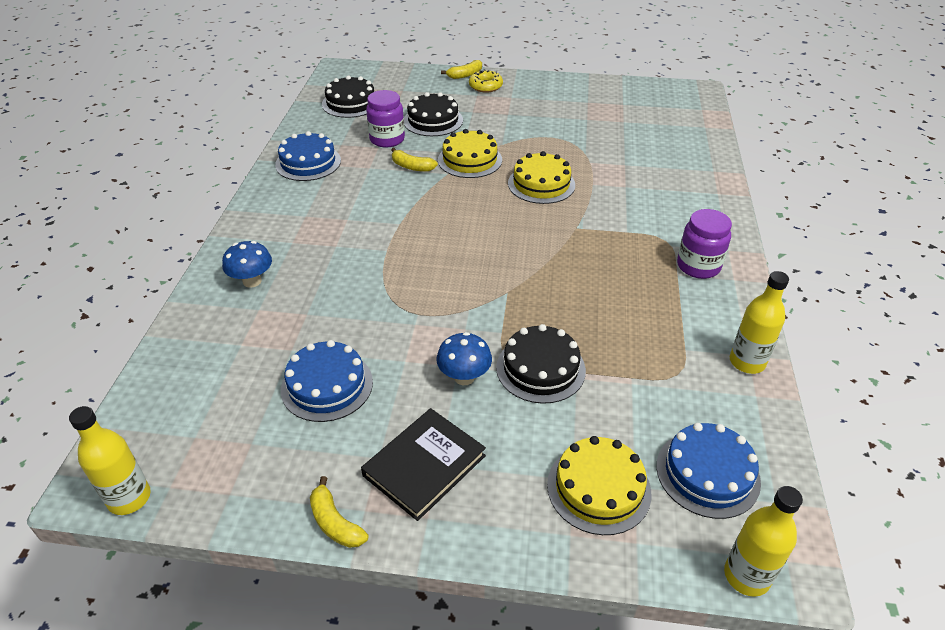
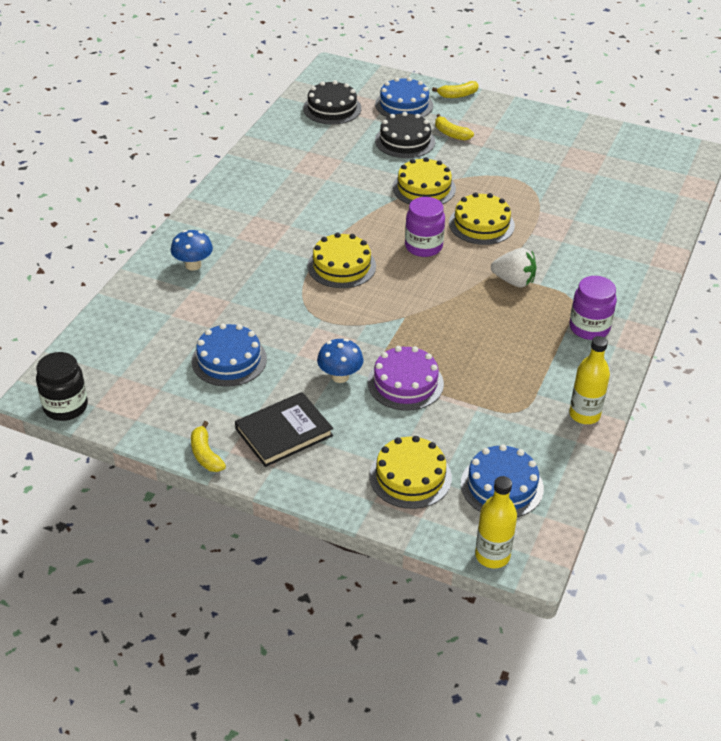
camera: 15 degrees right, 0 degrees up
yellow bottle [69,406,151,515] -> black jar [36,352,88,421]
blue cake [275,131,341,181] -> blue cake moved to [375,77,433,117]
purple jar [366,90,405,148] -> purple jar moved to [405,197,445,257]
yellow banana [392,148,438,172] -> yellow banana moved to [435,114,474,141]
yellow donut [469,69,503,93] -> none
black cake [496,324,586,404] -> purple cake [368,346,444,411]
none -> yellow cake [307,232,376,288]
none -> white strawberry [491,248,536,287]

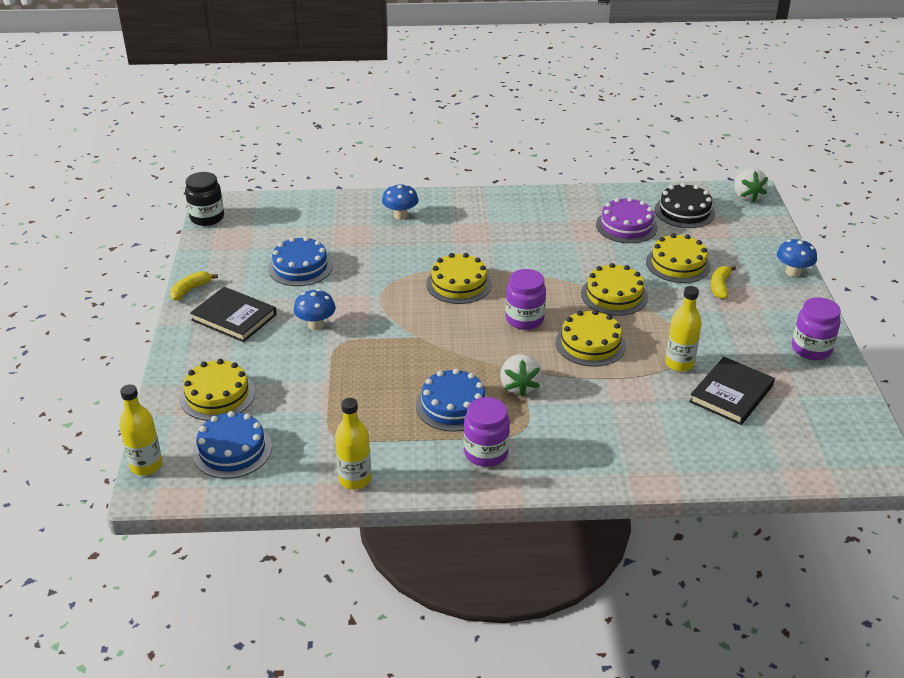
camera: 65 degrees right, 5 degrees down
purple cake [368,346,444,411] -> purple cake moved to [596,197,657,243]
blue cake [375,77,433,117] -> blue cake moved to [416,368,488,432]
black cake [375,112,435,158] -> yellow cake [646,233,711,283]
yellow banana [432,81,479,98] -> blue mushroom [777,239,817,277]
none -> yellow bottle [665,286,702,372]
none -> black book [689,357,775,425]
none -> white strawberry [734,168,768,202]
none -> purple jar [792,297,841,360]

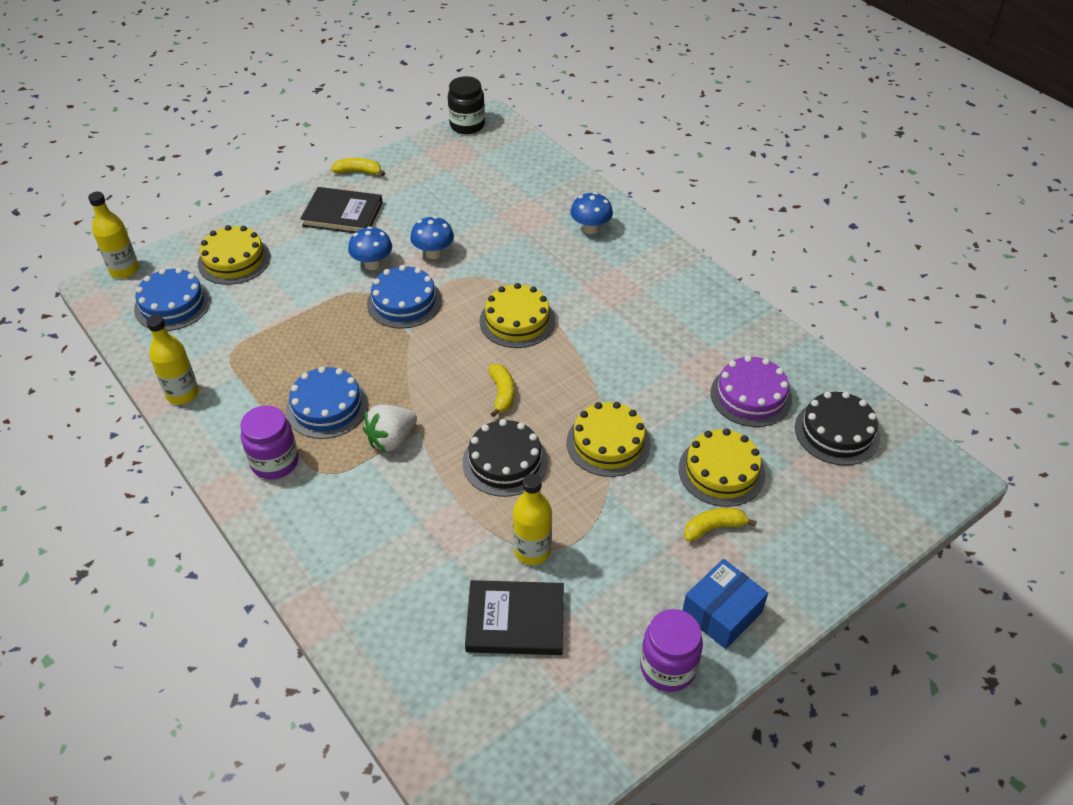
camera: 55 degrees right, 10 degrees up
black book [190,287,277,342] -> black book turned 75 degrees counterclockwise [300,187,383,233]
blue cake [268,236,333,286] -> blue cake moved to [367,265,442,329]
purple jar [506,269,546,330] -> yellow banana [488,364,515,417]
yellow cake [555,310,626,367] -> black cake [462,419,548,497]
white strawberry [734,168,768,202] -> none
blue mushroom [777,239,817,277] -> blue mushroom moved to [410,216,454,259]
none -> blue box [682,559,768,649]

